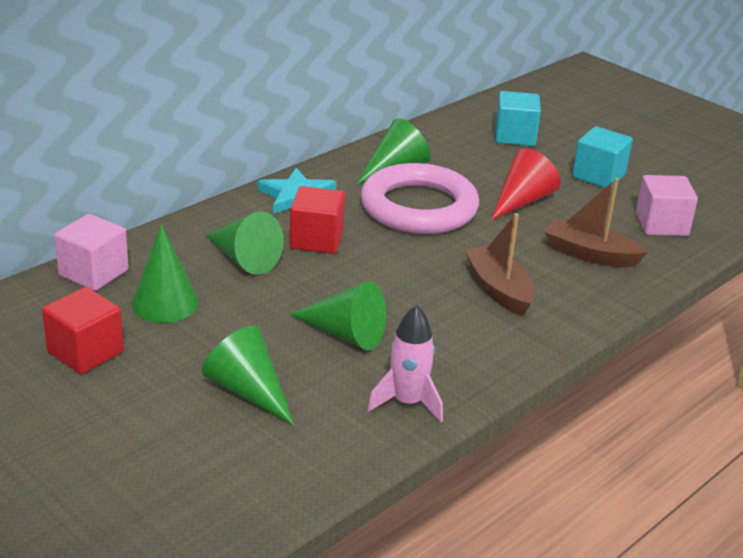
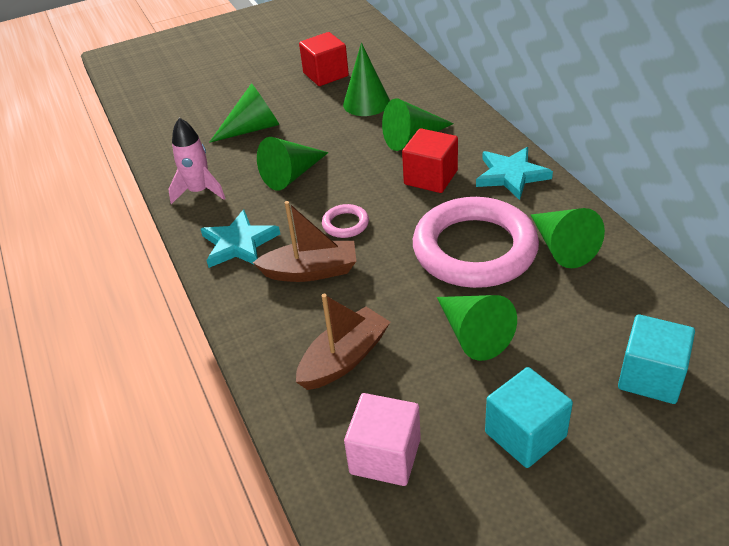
camera: 115 degrees right, 10 degrees up
pink cube [54,214,129,291] -> none
red cone [491,148,560,220] -> green cone [437,295,517,361]
none -> turquoise star [201,210,280,268]
none -> pink ring [322,204,369,238]

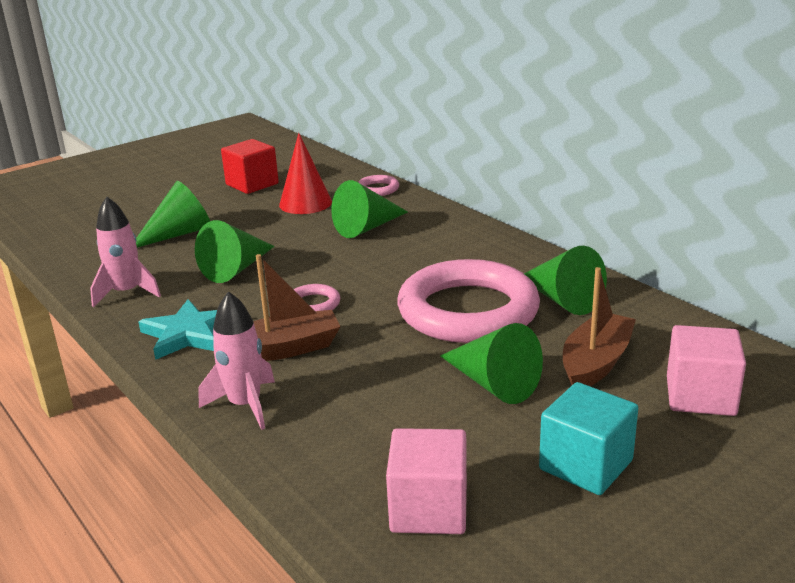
camera: 15 degrees left, 15 degrees down
brown boat [296,294,390,390] -> brown boat moved to [563,267,636,387]
green cone [343,43,390,116] -> red cone [279,133,332,214]
red cube [402,128,458,193] -> none
turquoise star [476,147,553,200] -> none
turquoise cube [618,314,695,404] -> pink cube [667,325,746,416]
none -> pink rocket [198,291,275,430]
none -> pink ring [358,175,399,196]

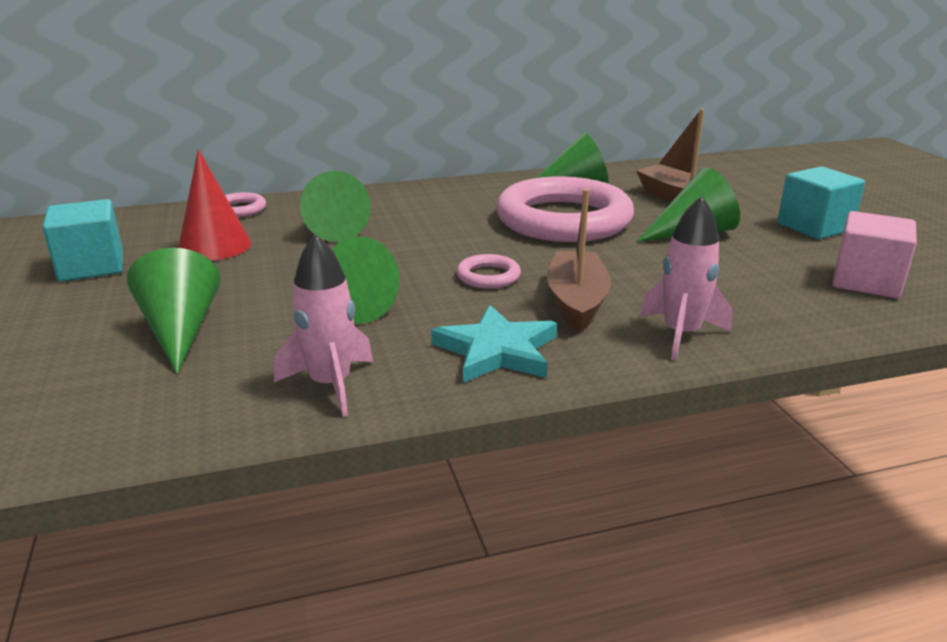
camera: 70 degrees left, 0 degrees up
red cube [221,139,279,194] -> turquoise cube [43,199,123,282]
pink cube [667,325,746,416] -> none

